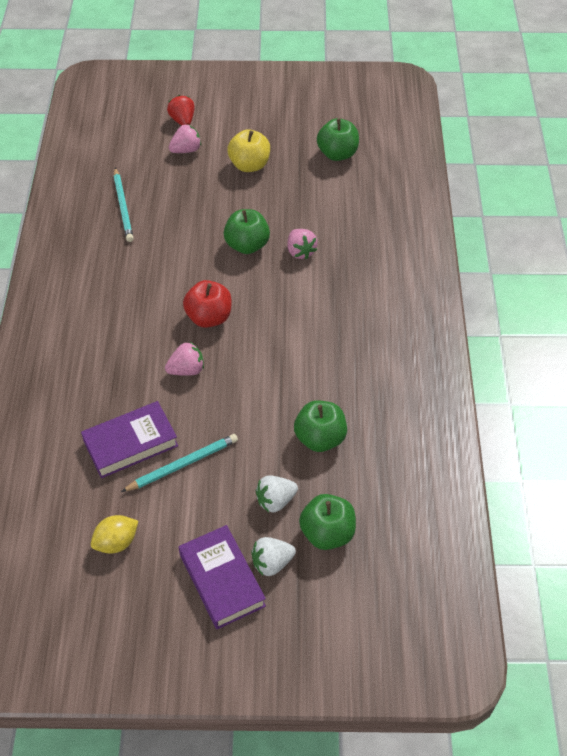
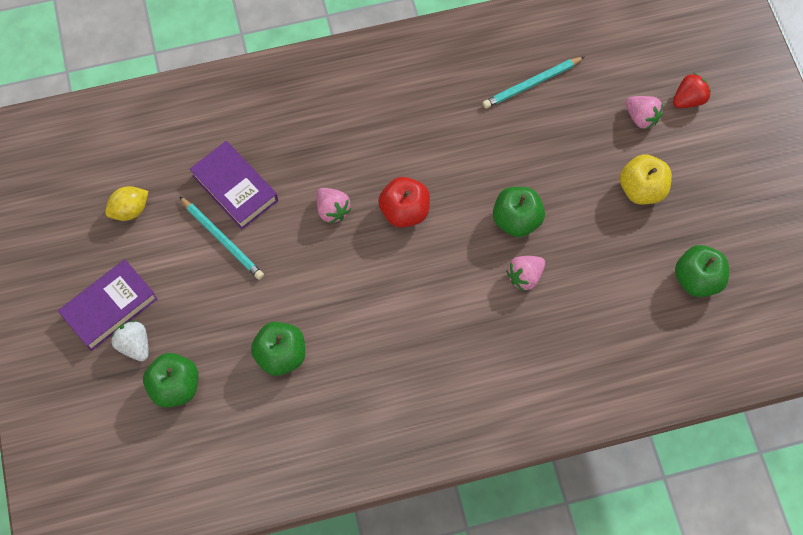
camera: 75 degrees right, 15 degrees up
yellow lemon [91,515,138,554] -> yellow lemon turned 75 degrees counterclockwise [105,186,148,221]
white strawberry [255,475,298,513] -> none

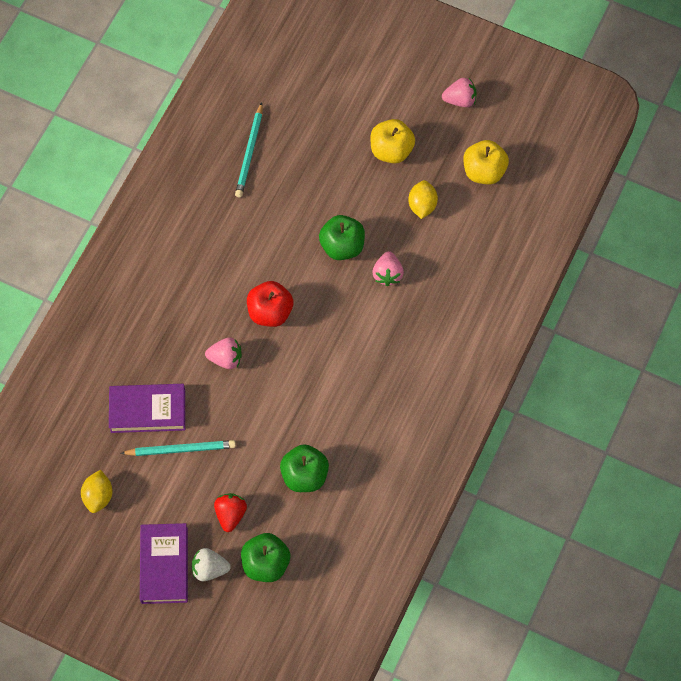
camera: 50 degrees left, 0 degrees up
pink strawberry [626,96,663,129] -> pink strawberry moved to [442,78,477,107]
red strawberry [673,73,711,108] -> red strawberry moved to [214,493,247,532]
green apple [675,245,729,297] -> yellow apple [463,140,509,184]
none -> yellow lemon [408,180,438,219]

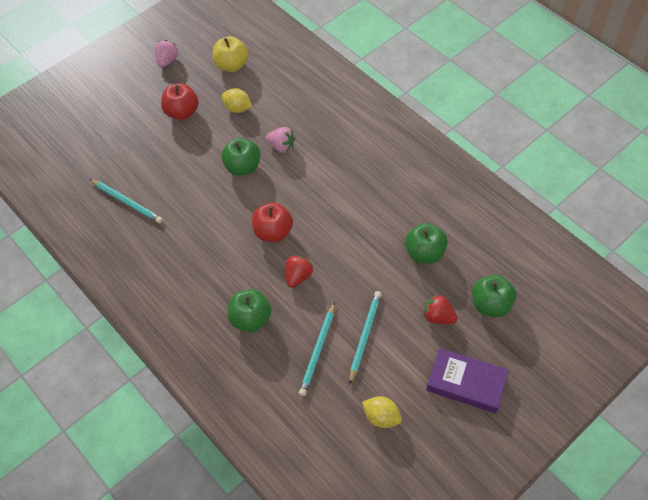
camera: 65 degrees left, 10 degrees down
purple book [109,384,185,433] -> turquoise pencil [299,302,335,396]
white strawberry [192,548,231,581] -> none
pink strawberry [205,337,242,369] -> red strawberry [286,255,313,288]
yellow apple [370,119,415,164] -> red apple [161,83,199,120]
none -> green apple [228,289,271,332]

